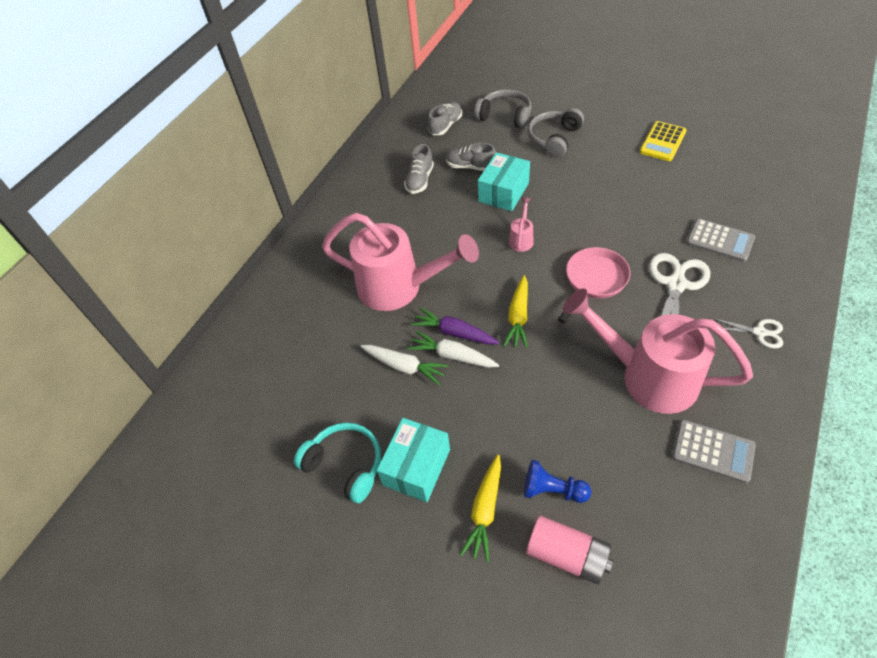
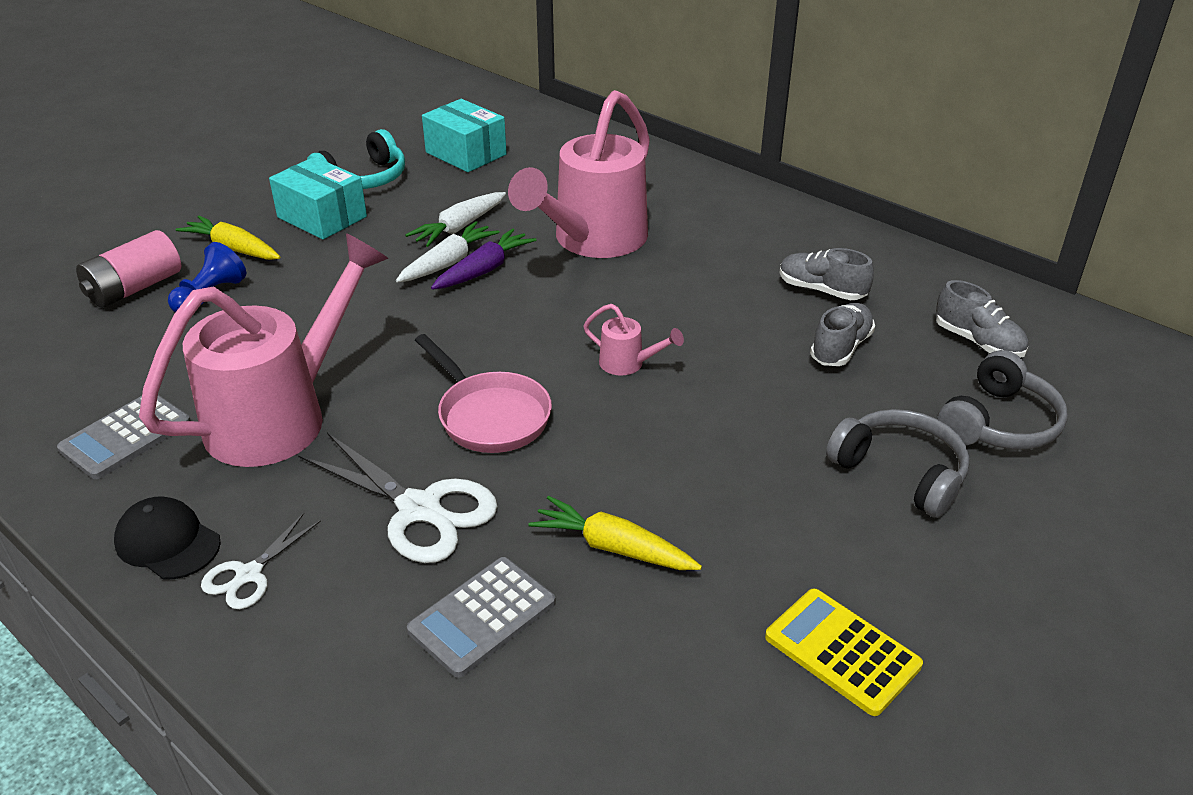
camera: 100 degrees right, 15 degrees down
turquoise box [478,152,530,211] -> turquoise box moved to [422,99,507,172]
yellow carrot [503,275,528,349] -> yellow carrot moved to [528,496,702,570]
none -> black cap [114,496,221,579]

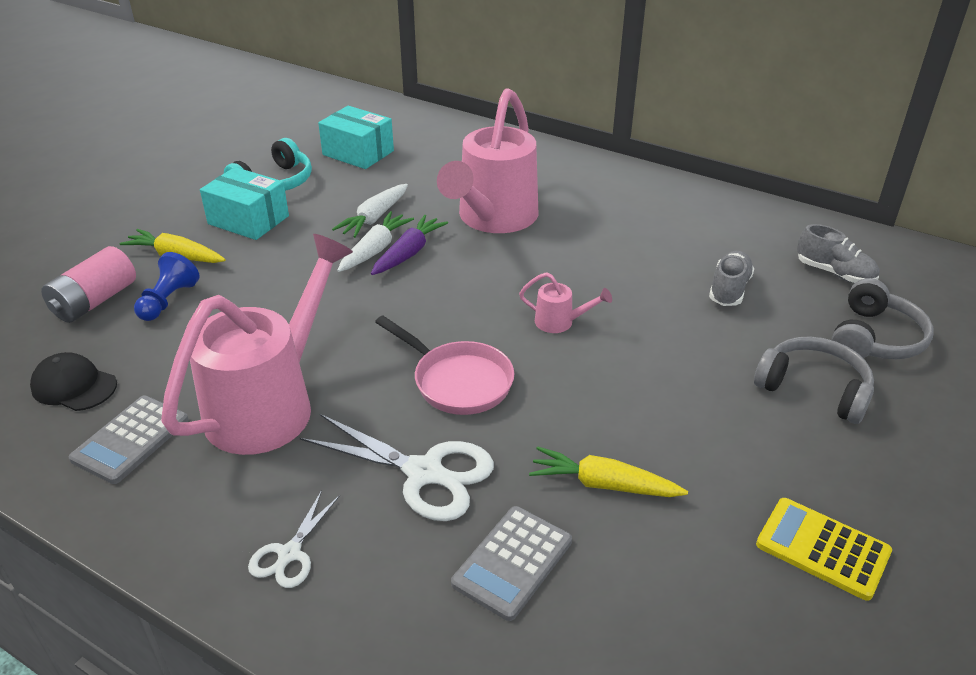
camera: 10 degrees left, 0 degrees up
black cap [114,496,221,579] -> black cap moved to [30,352,117,411]
grey shoe [779,248,874,300] -> none

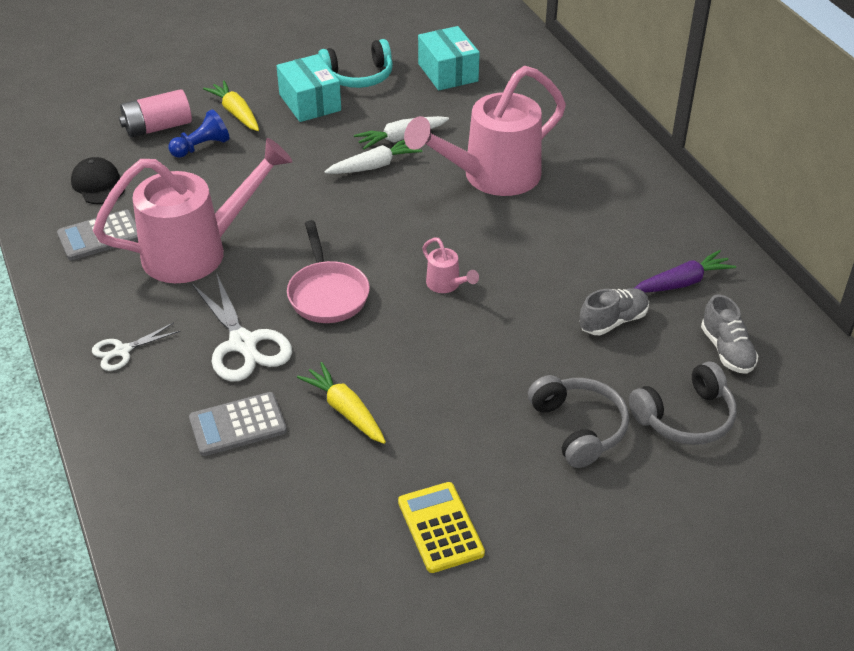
camera: 35 degrees right, 5 degrees up
purple carrot [371,215,448,275] -> purple carrot moved to [635,250,736,293]

